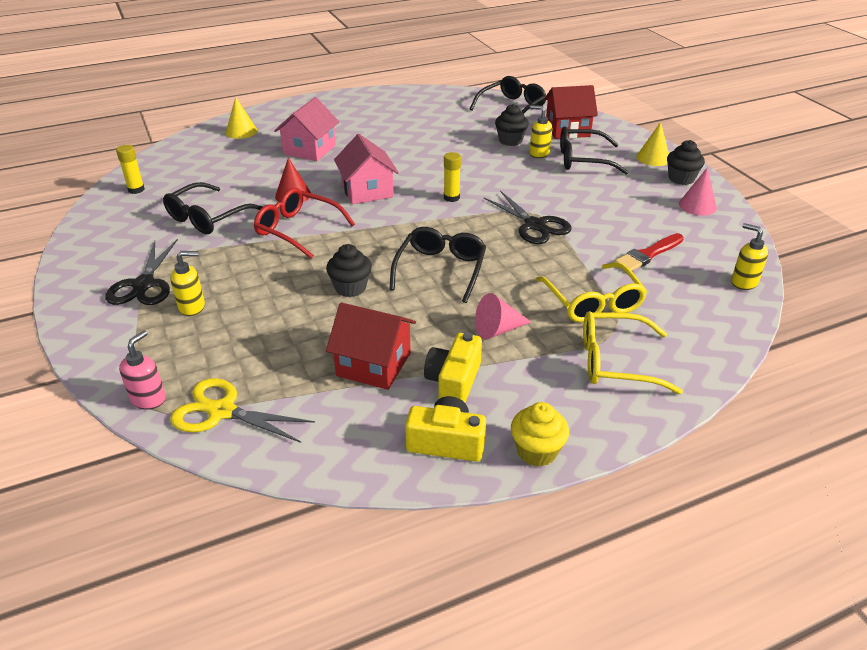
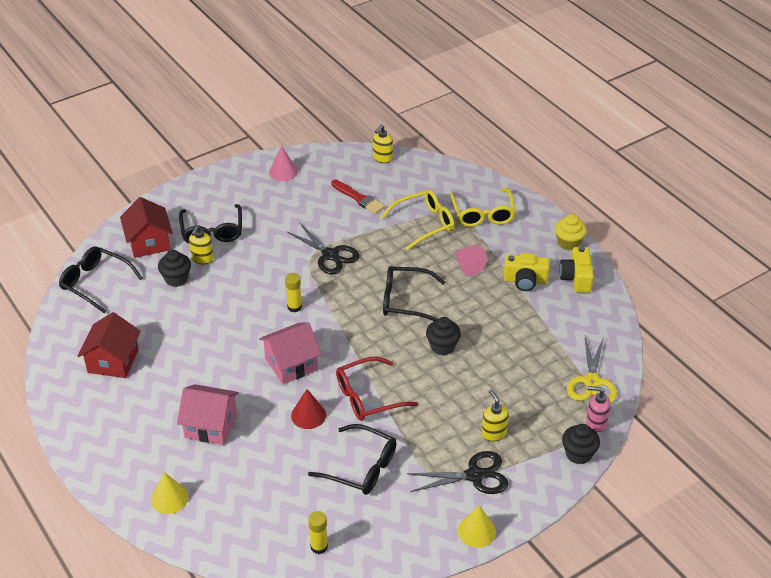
camera: 100 degrees left, 5 degrees up
red glasses [254,188,355,259] -> red glasses turned 45 degrees clockwise [336,357,418,421]
red house [326,302,416,390] -> red house moved to [78,312,141,378]
black scissors [484,191,572,244] -> black scissors turned 90 degrees clockwise [286,222,360,275]
yellow cone [636,122,669,166] -> yellow cone moved to [458,505,496,548]
black cupcake [667,140,705,185] -> black cupcake moved to [562,424,600,465]

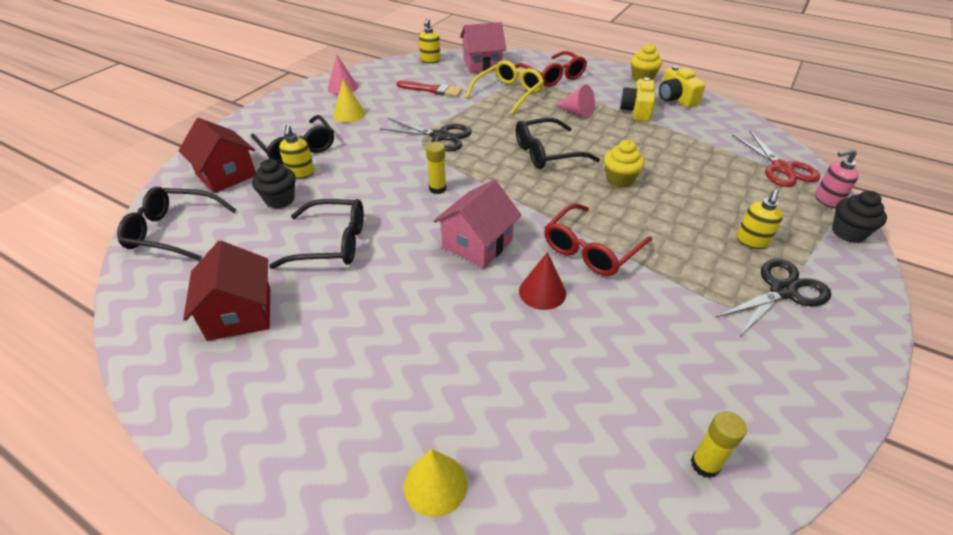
camera: 25 degrees left, 0 degrees up
pink house [177,384,239,445] -> pink house moved to [460,22,506,73]
black glasses [308,424,397,495] -> black glasses moved to [269,199,364,269]
black cupcake [426,317,461,355] -> yellow cupcake [604,140,645,188]
yellow glasses [450,188,516,227] -> red glasses [515,51,587,87]
yellow cone [458,505,496,548] -> yellow cone moved to [333,79,366,123]
yellow soap dispenser [482,389,509,441] -> yellow soap dispenser turned 105 degrees counterclockwise [737,190,783,249]
yellow camera [503,253,550,291] -> yellow camera turned 120 degrees clockwise [620,77,656,122]
yellow scissors [567,337,617,403] -> red scissors [732,130,820,187]

